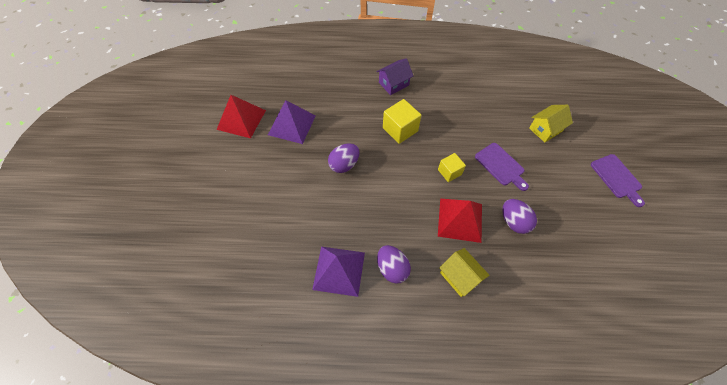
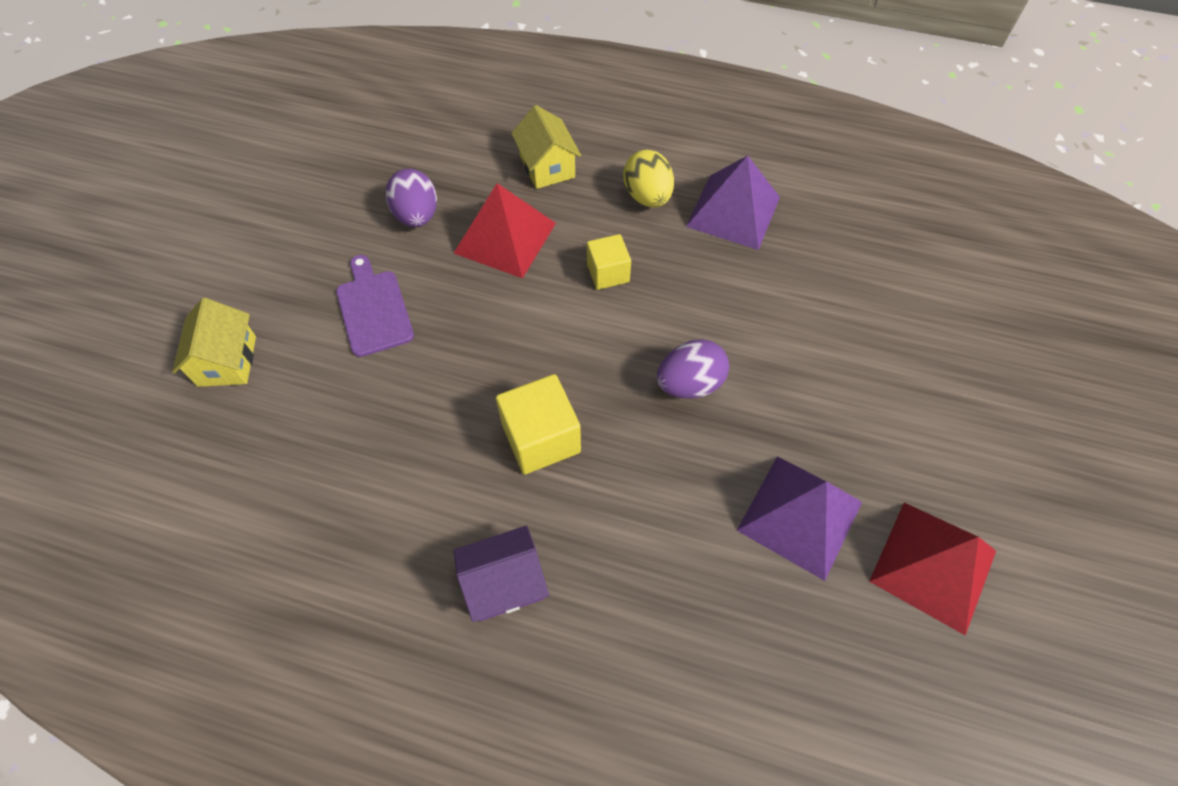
camera: 165 degrees left, 0 degrees up
purple egg [377,245,411,284] -> yellow egg [623,150,674,207]
yellow cube [438,153,466,182] -> yellow cube moved to [587,234,631,290]
yellow house [529,105,573,143] -> yellow house turned 75 degrees counterclockwise [172,298,256,387]
purple cutting board [591,154,645,207] -> none

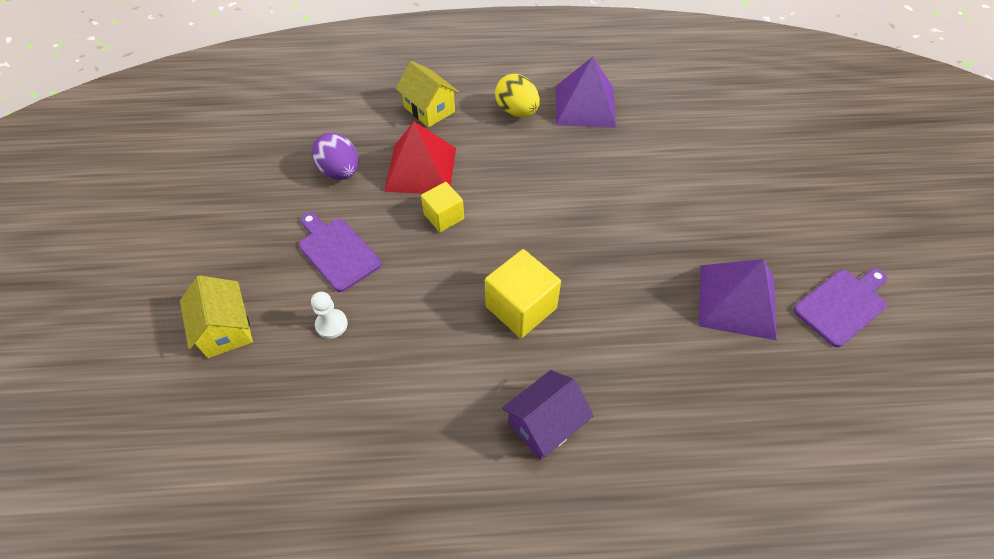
camera: 20 degrees left, 5 degrees down
yellow cube [587,234,631,290] -> yellow cube moved to [421,182,464,232]
purple egg [657,339,729,398] -> none
red pyramid [869,502,996,636] -> purple cutting board [793,269,887,347]
none -> white pawn [311,292,348,339]

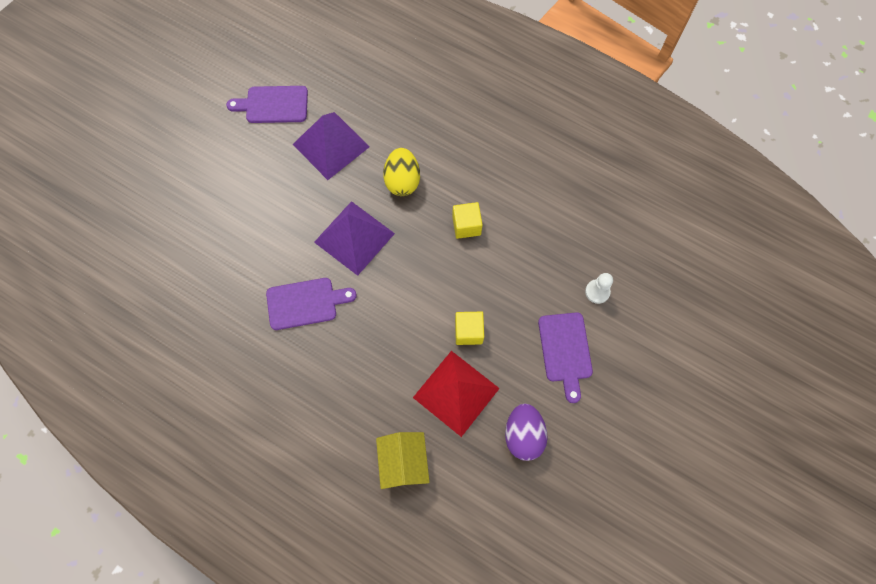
camera: 145 degrees left, 15 degrees up
yellow house [180,275,253,358] -> none
yellow cube [485,249,561,338] -> yellow cube [452,202,483,239], size x0.64
yellow egg [495,74,540,117] -> yellow egg moved to [383,148,420,196]
purple house [502,370,594,460] -> none
purple pyramid [556,57,616,128] -> purple pyramid moved to [314,201,395,276]
none -> purple cutting board [266,278,357,330]

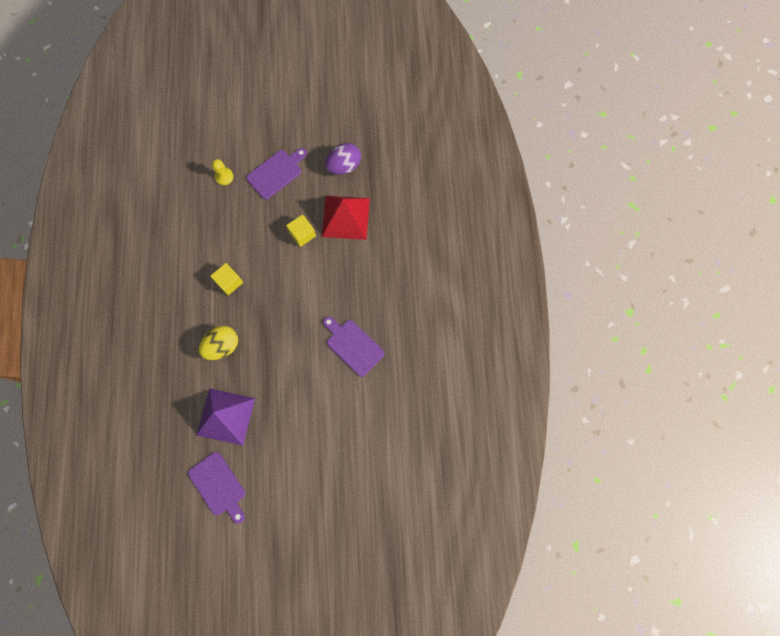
camera: 125 degrees left, 5 degrees up
purple pyramid [314,201,395,276] -> none
yellow house [376,432,430,489] -> none
white pawn [585,273,613,304] -> yellow pawn [212,159,234,185]

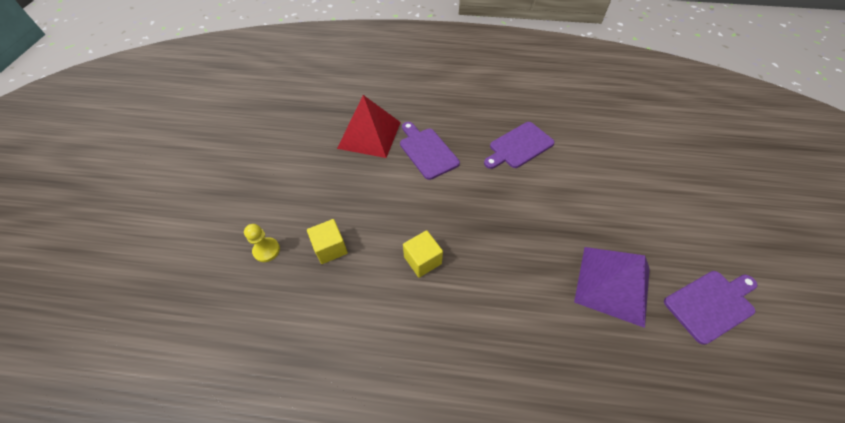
camera: 80 degrees left, 20 degrees down
yellow egg [199,326,238,360] -> none
purple cutting board [246,148,307,200] -> purple cutting board moved to [400,122,460,180]
yellow cube [286,214,316,247] -> yellow cube moved to [307,219,348,264]
purple egg [326,143,361,175] -> none

